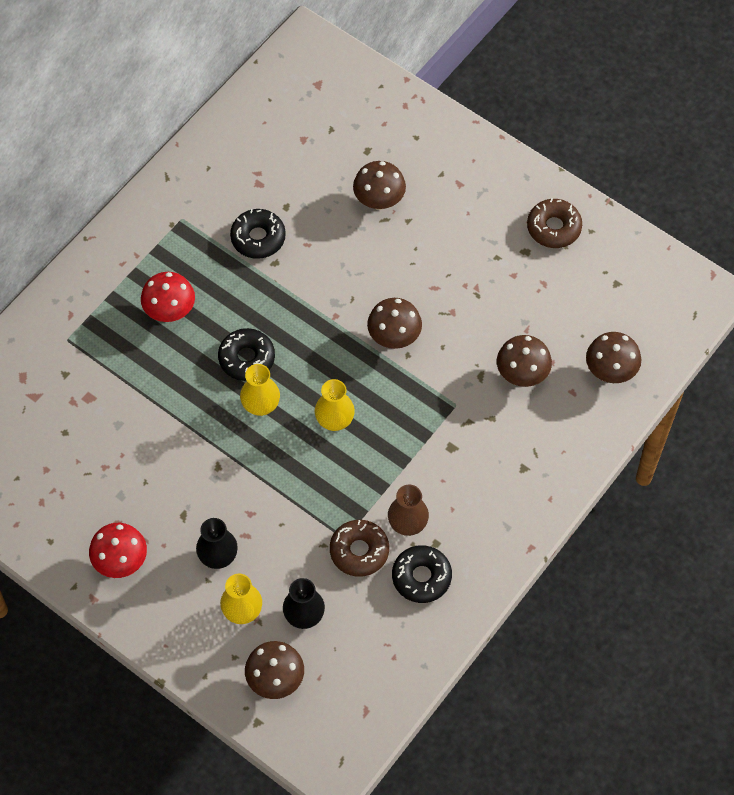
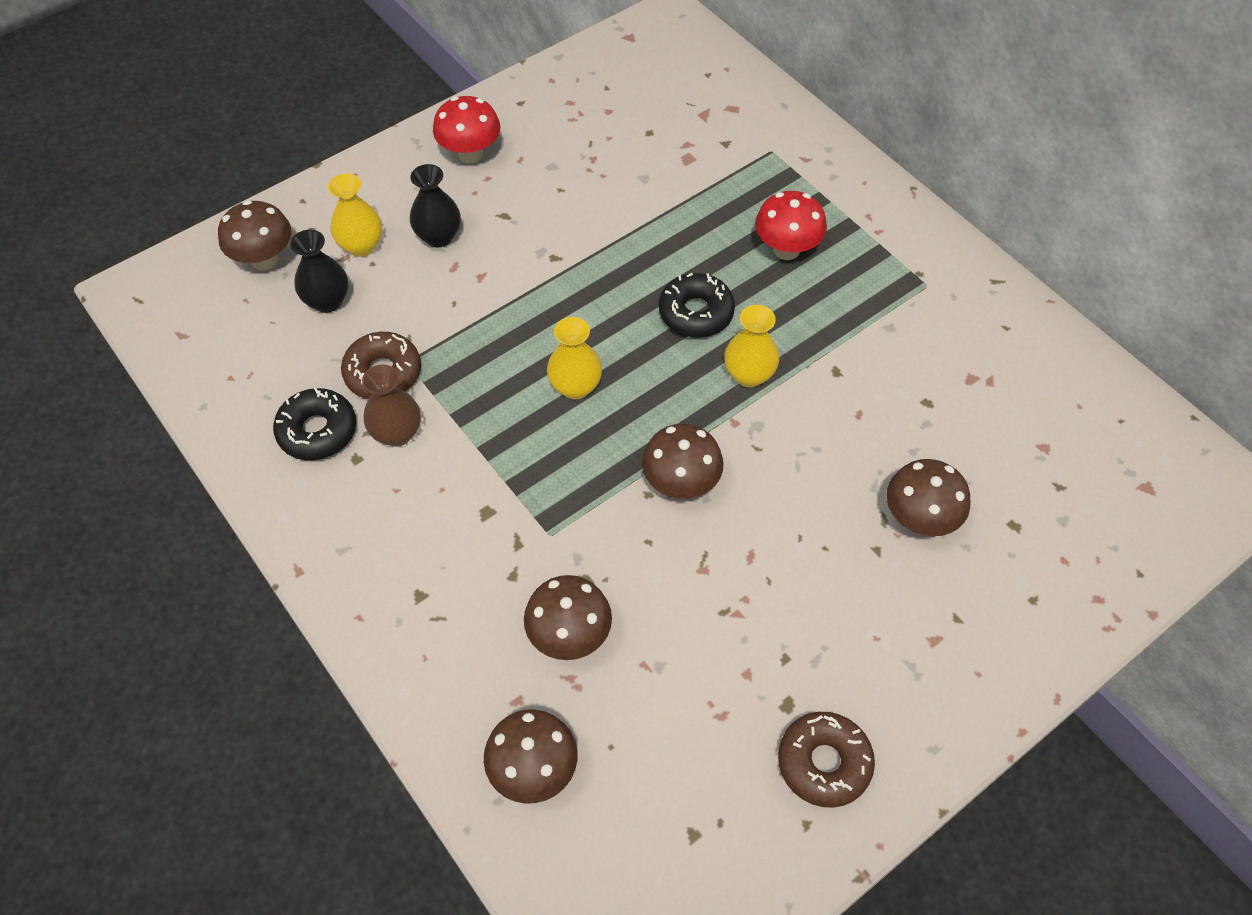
camera: 105 degrees right, 5 degrees down
black donut [230,209,286,259] -> none
yellow vase [240,364,280,416] -> yellow vase moved to [724,305,779,387]

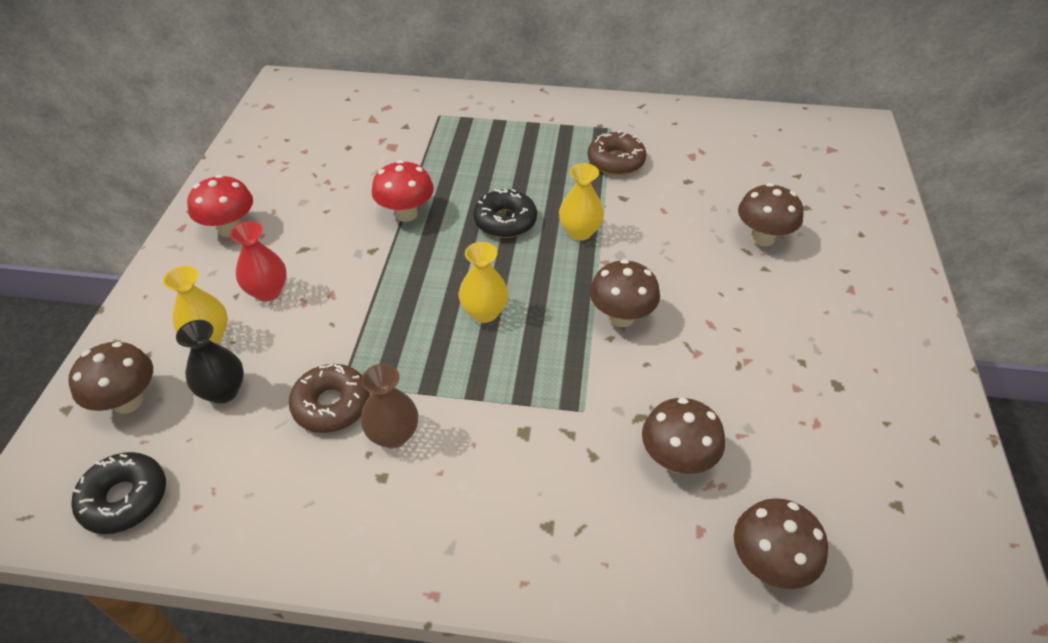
camera: 45 degrees left, 10 degrees down
black donut [273,388,356,460] -> black donut moved to [71,452,166,534]
black vase [410,164,461,248] -> red vase [230,221,287,301]
red mushroom [755,191,827,260] -> red mushroom moved to [372,160,434,222]
brown donut [778,712,875,808] -> brown donut moved to [587,130,646,175]

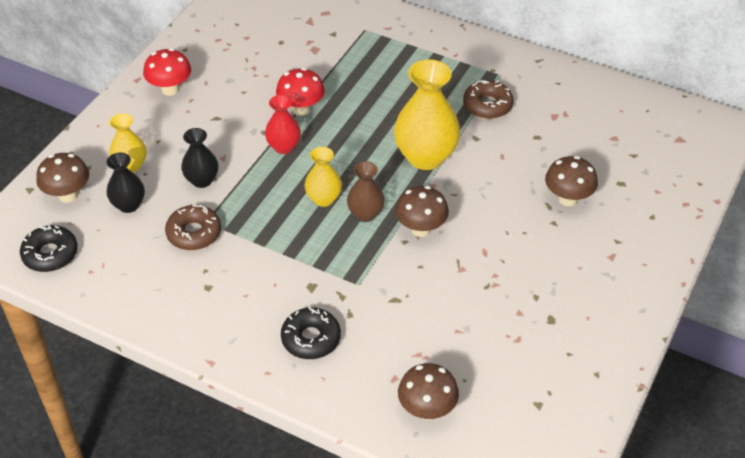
camera: 20 degrees right, 0 degrees up
red vase [230,221,287,301] -> red vase moved to [265,95,301,154]
brown vase [361,364,418,449] -> brown vase moved to [347,161,385,222]
black donut [473,189,537,238] -> black donut moved to [281,307,341,359]
yellow vase [559,163,604,241] -> yellow vase [394,59,460,170], size x1.81
brown mushroom [642,398,725,474] -> none
none -> black vase [181,128,218,188]

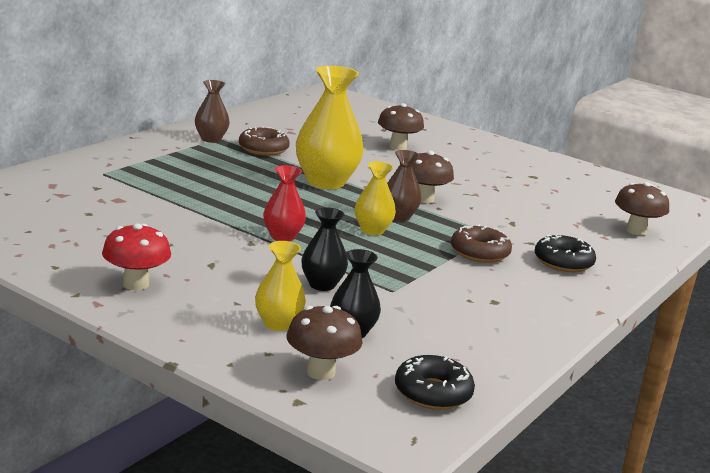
camera: 85 degrees left, 25 degrees down
brown donut [165,205,221,250] -> brown donut moved to [451,224,512,263]
red mushroom [276,68,325,116] -> none
none -> brown vase [195,80,230,143]

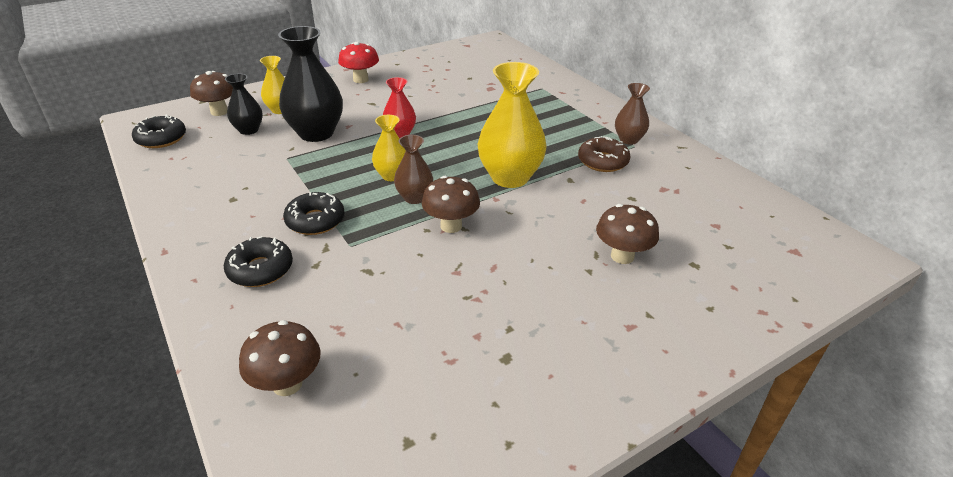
camera: 115 degrees right, 15 degrees up
black vase [302,207,348,291] -> black vase [278,26,343,142], size x1.81
brown donut [451,224,512,263] -> black donut [283,192,345,235]

